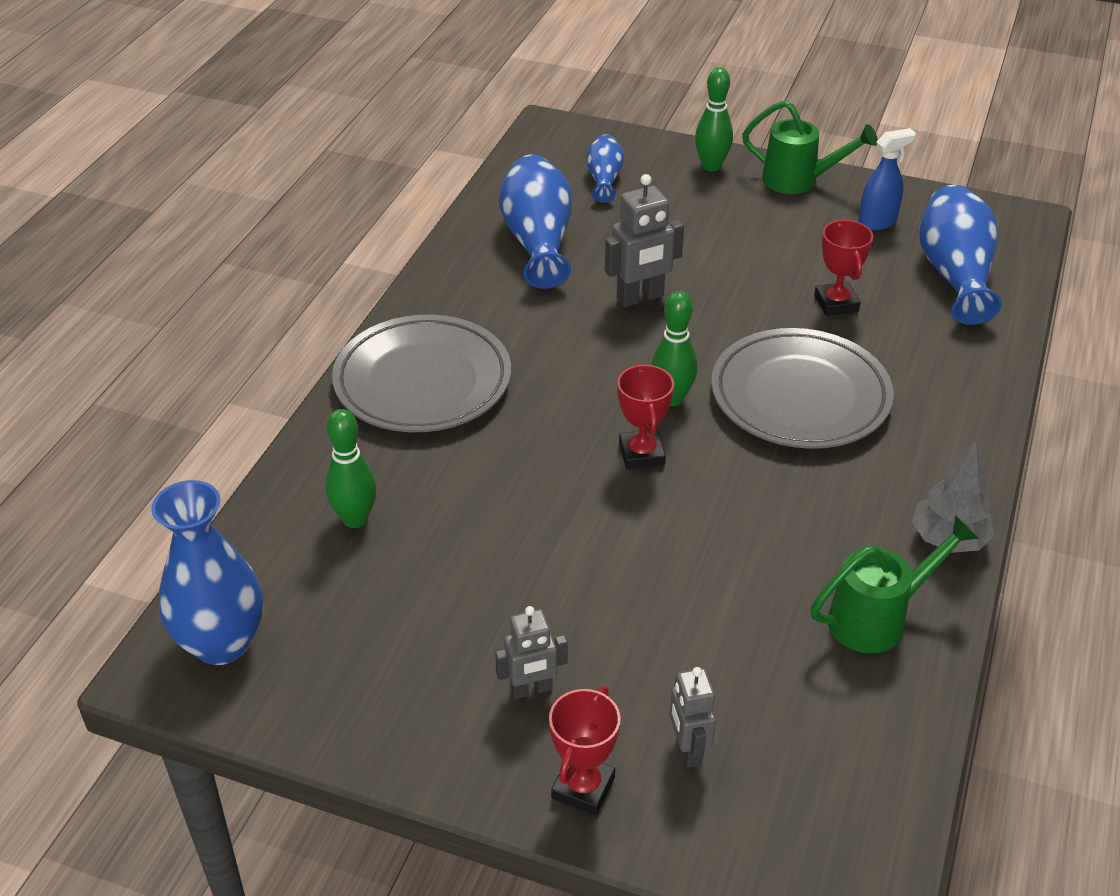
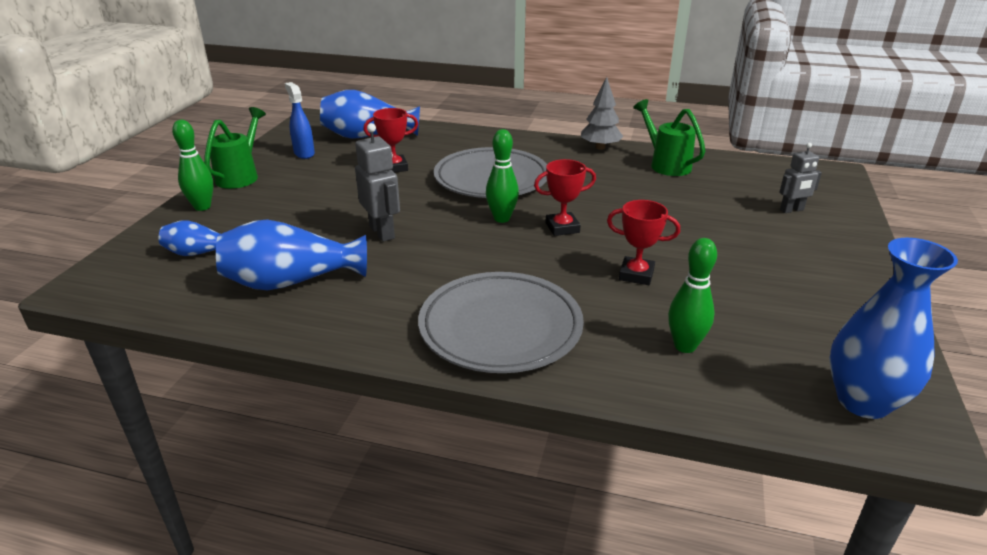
camera: 95 degrees left, 10 degrees down
grey robot [495,606,568,699] -> none
red trophy [549,686,621,815] -> red trophy moved to [607,200,680,285]

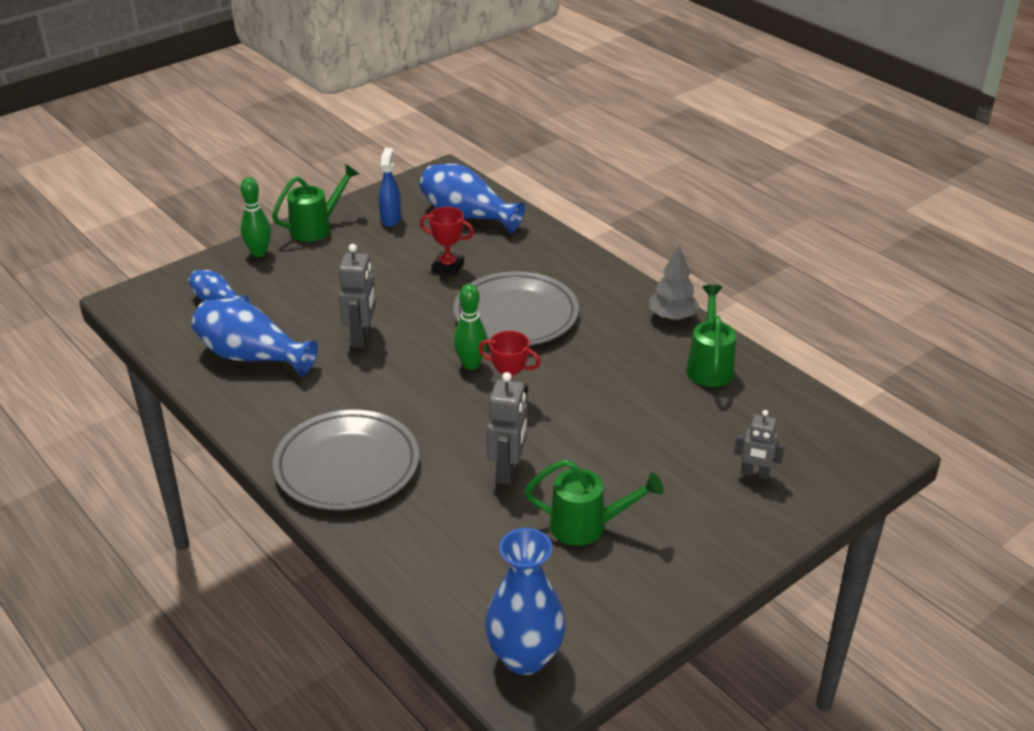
camera: 35 degrees right, 5 degrees up
red trophy [607,200,680,285] -> grey robot [487,372,527,485]
green bowling pin [668,238,717,353] -> none
none -> green watering can [525,459,664,546]

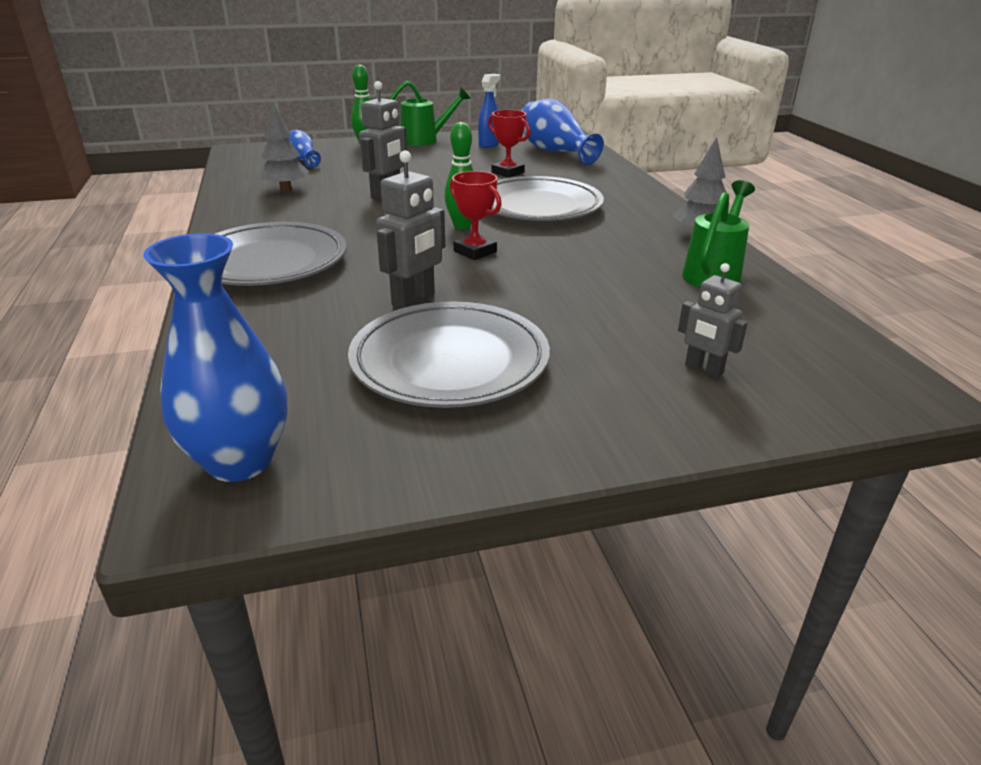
camera: 25 degrees right, 5 degrees down
blue vase [192,298,318,377] -> grey tree [258,103,309,191]
green watering can [525,459,664,546] -> grey plate [348,302,550,408]

